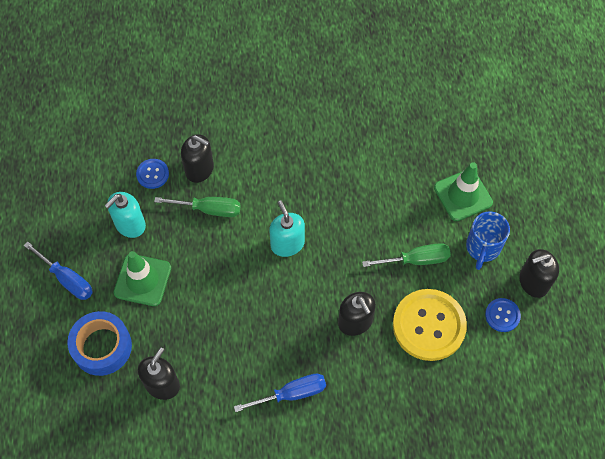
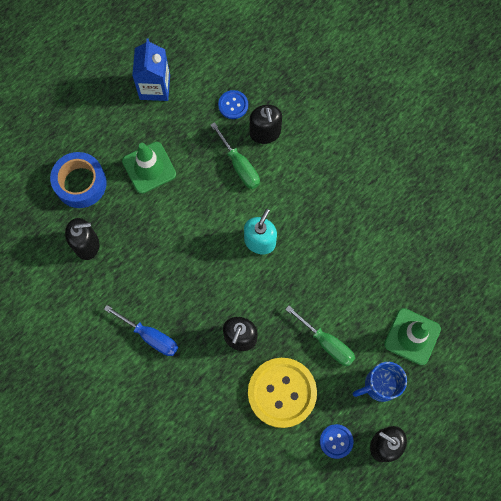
camera: 50 degrees right, 10 degrees up
blue screwdriver [24,242,93,300] -> none
turquoise soap dispenser [105,192,146,238] -> none
none -> blue carton [132,39,170,101]

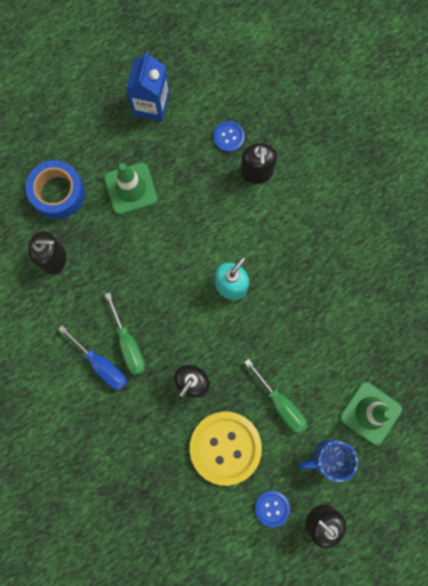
camera: 10 degrees right, 5 degrees up
green screwdriver [211,122,260,189] -> green screwdriver moved to [104,292,145,375]

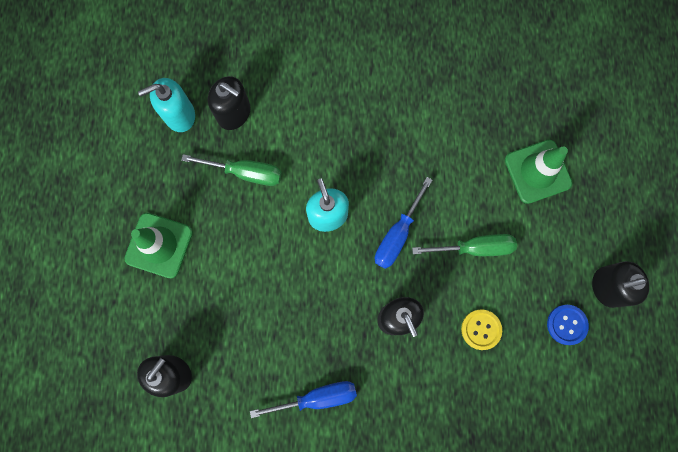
camera: 55 degrees left, 0 degrees up
blue tape [26,160,85,219] -> none
green screwdriver [104,292,145,375] -> green screwdriver moved to [181,154,282,186]
blue carton [126,51,169,121] -> none
yellow button [190,411,262,486] -> yellow button [461,310,502,350], size x0.48
blue button [213,121,245,152] -> turquoise soap dispenser [138,78,195,132]
blue mug [298,439,358,482] -> none
none -> blue screwdriver [375,177,432,269]

